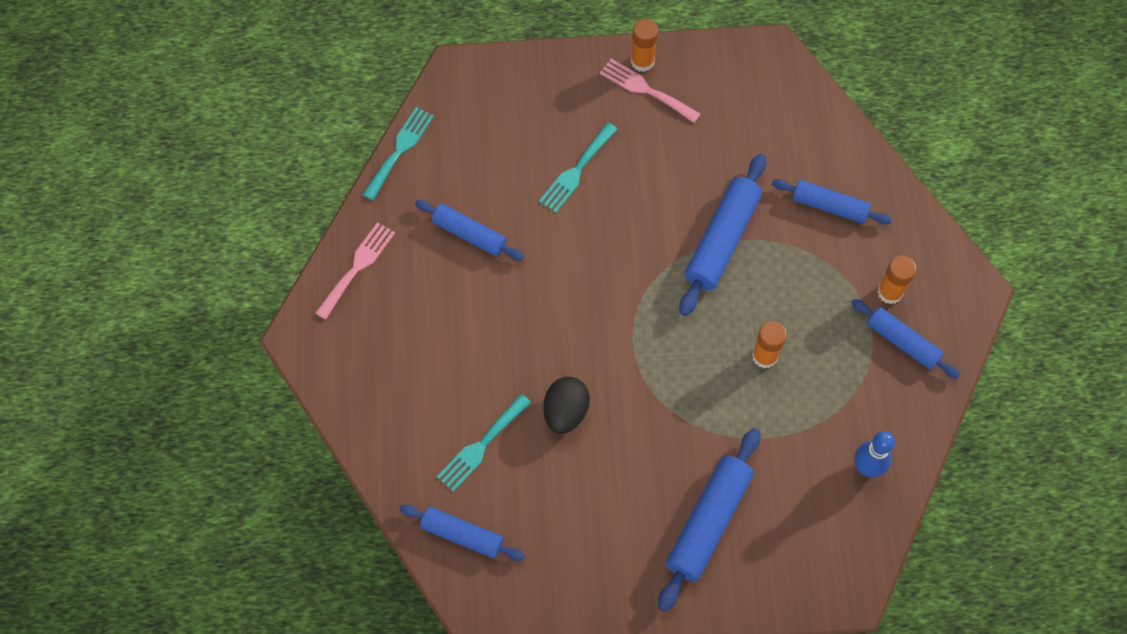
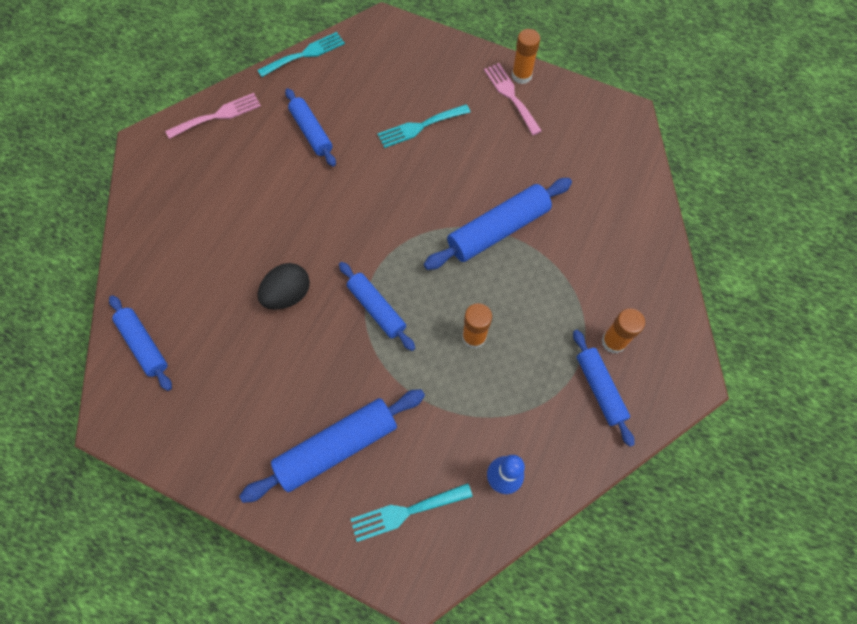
camera: 30 degrees right, 0 degrees up
turquoise fork [437,394,531,492] -> turquoise fork moved to [351,483,473,542]
blue rolling pin [772,179,892,224] -> blue rolling pin moved to [339,262,415,351]

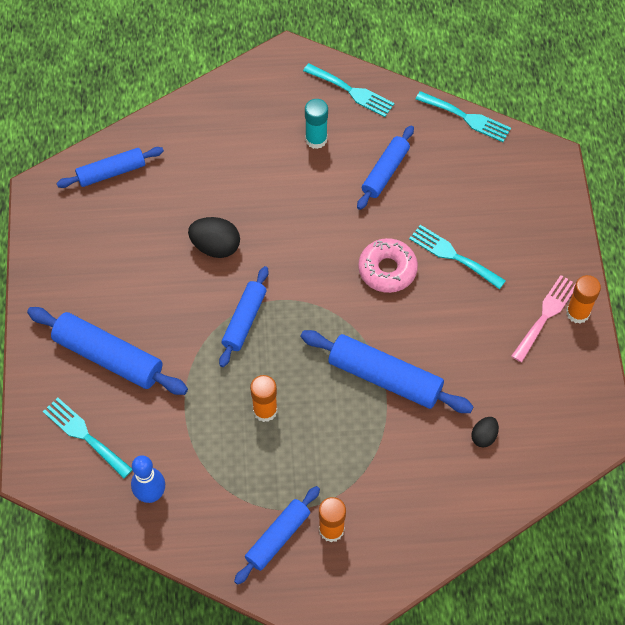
camera: 60 degrees right, 5 degrees down
blue rolling pin [109,295,172,391] -> blue rolling pin turned 45 degrees clockwise [56,147,164,188]
pink fork [165,93,261,139] -> turquoise fork [303,63,395,117]
none -> turquoise glue stick [305,99,328,149]
none -> pink donut [358,238,418,293]
none -> black egg [471,417,499,448]

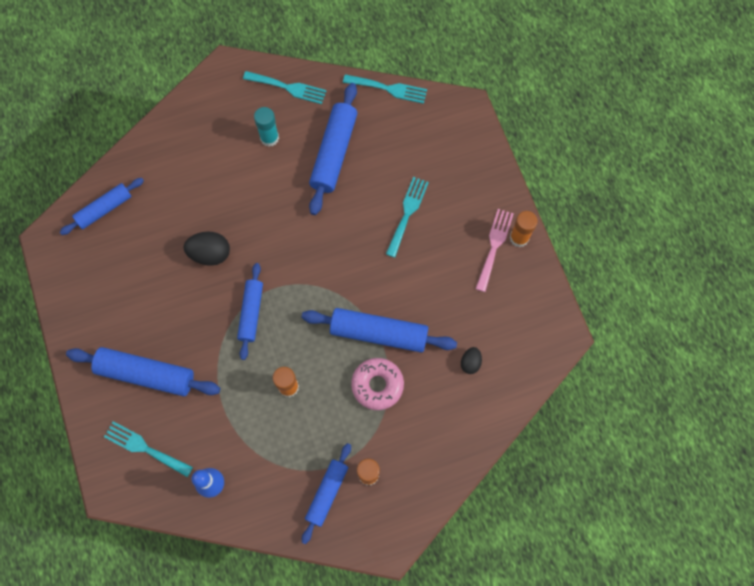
camera: 15 degrees left, 10 degrees up
blue rolling pin [357,125,414,210] -> blue rolling pin [309,83,357,215], size x1.55
pink donut [358,238,418,293] -> pink donut moved to [351,358,404,410]
turquoise fork [409,225,506,289] -> turquoise fork turned 90 degrees clockwise [386,177,429,258]

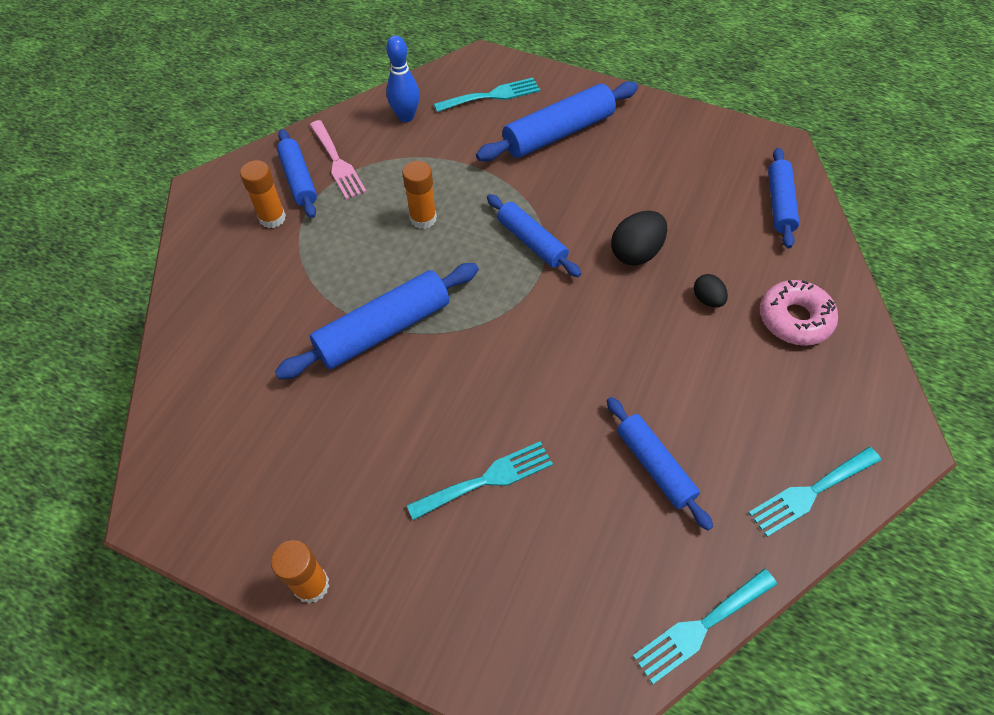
camera: 135 degrees right, 15 degrees down
turquoise glue stick [254,107,279,147] -> none
blue rolling pin [309,83,357,215] -> blue rolling pin [607,397,713,530], size x0.65
pink donut [351,358,404,410] -> pink donut moved to [760,280,838,346]
turquoise fork [386,177,429,258] -> turquoise fork turned 90 degrees counterclockwise [407,442,553,520]
black egg [461,347,482,374] -> black egg moved to [694,274,728,308]
pink fork [476,209,514,292] -> pink fork moved to [310,120,367,200]

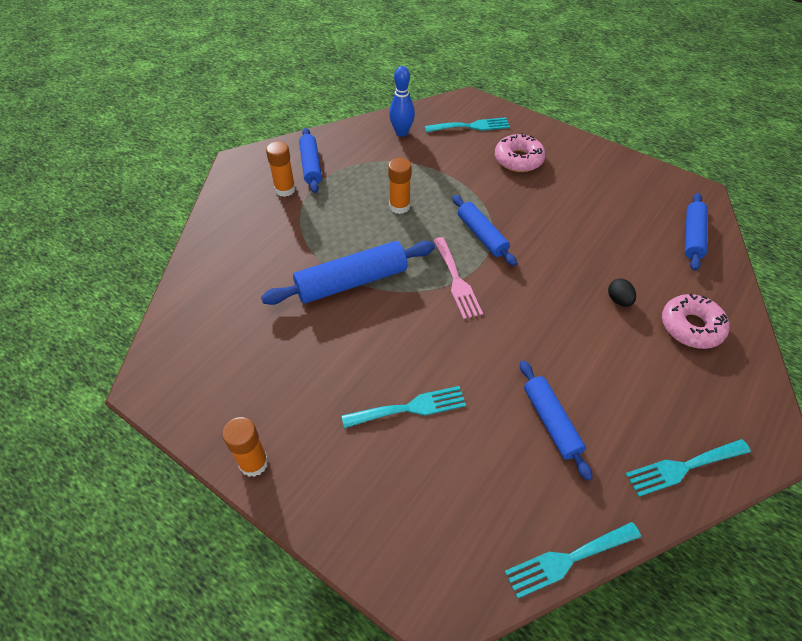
camera: 10 degrees right, 5 degrees down
pink fork [310,120,367,200] -> pink fork moved to [433,237,483,319]
blue rolling pin [476,81,638,161] -> pink donut [495,133,546,172]
black egg [611,211,667,266] -> none

